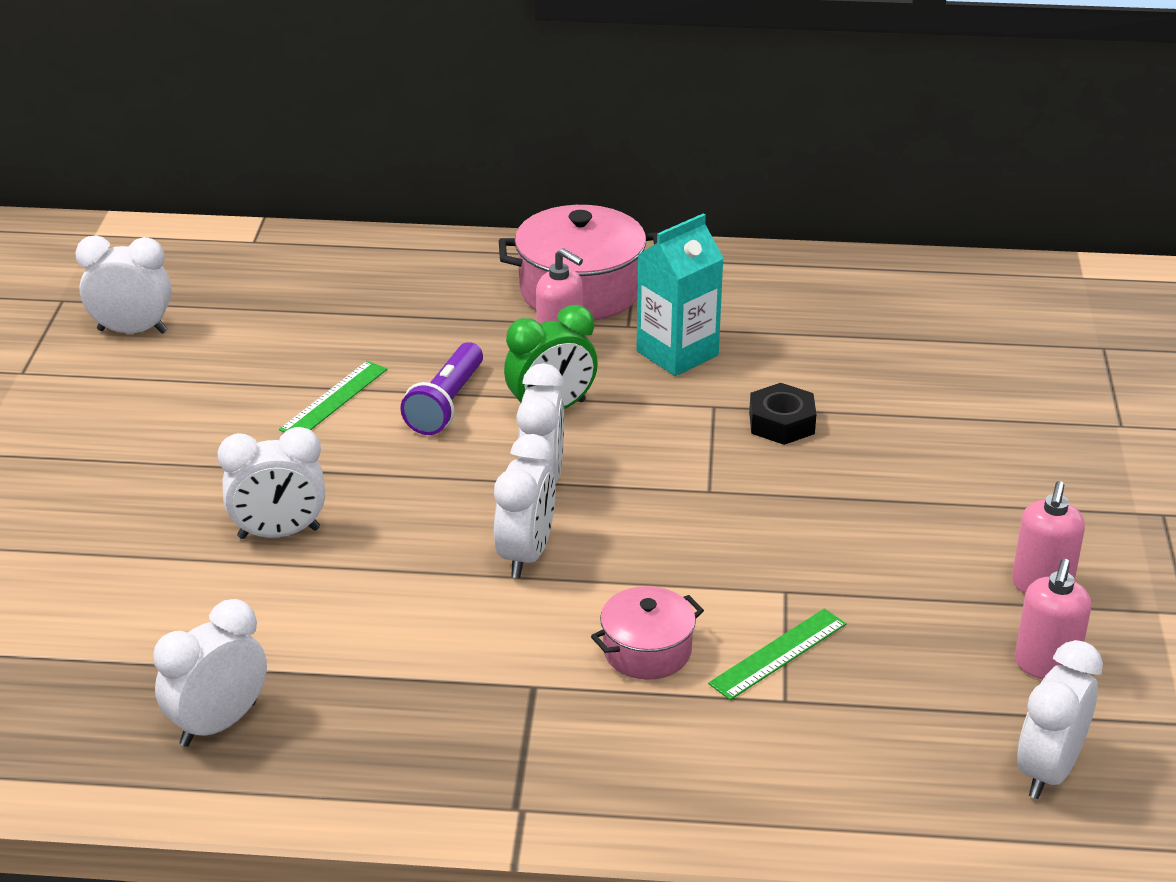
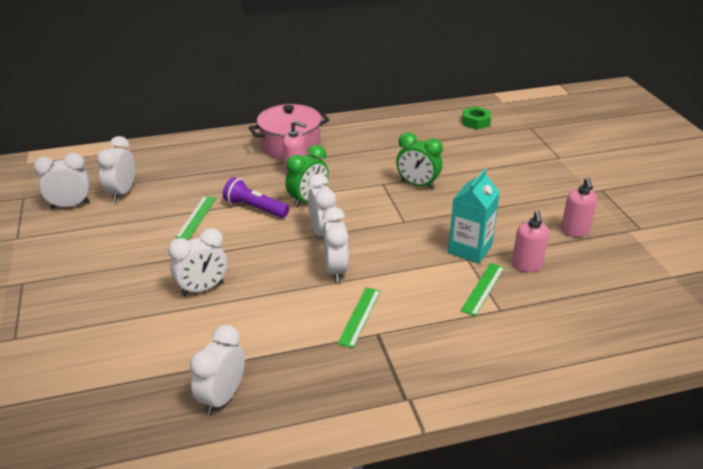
camera: 20 degrees left, 0 degrees up
purple flashlight [400,342,483,435] -> purple flashlight turned 120 degrees clockwise [223,177,289,218]
pink pot [591,586,704,680] -> none
turquoise carton [637,213,724,376] -> turquoise carton moved to [448,169,500,263]
black nut [749,383,816,445] -> green clock [396,132,443,189]
pink soap dispenser [1015,559,1091,680] -> pink soap dispenser moved to [512,210,549,272]
white clock [1017,640,1103,799] -> white clock moved to [97,136,135,202]
none -> green ruler [338,287,381,348]
none -> green nut [462,106,491,130]

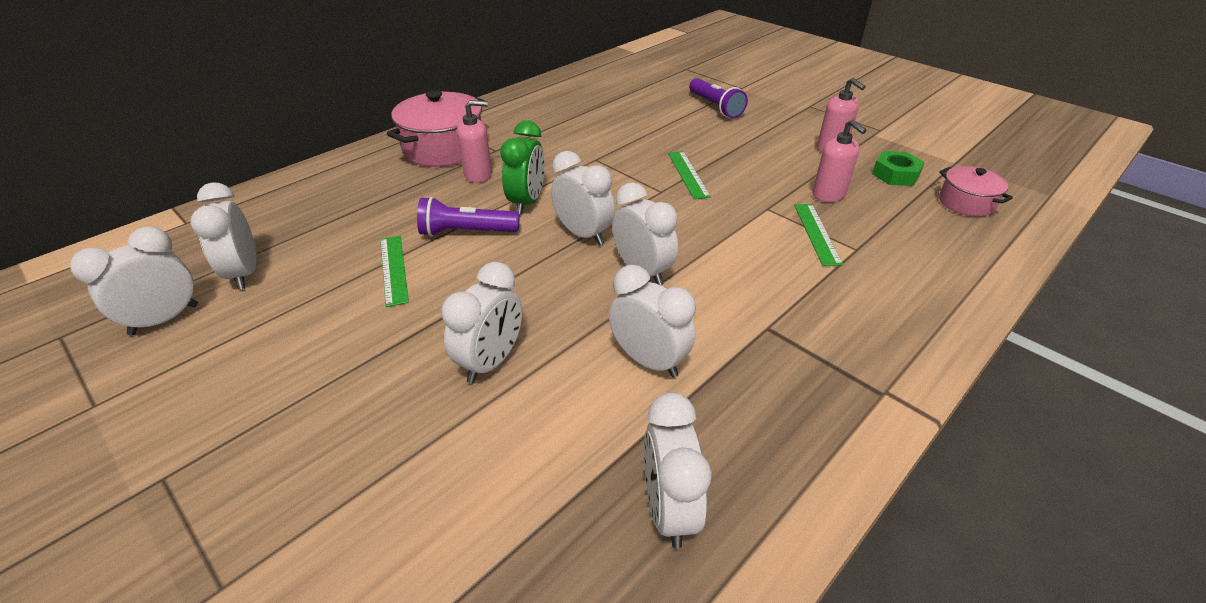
camera: 30 degrees left, 5 degrees up
green ruler [338,287,381,348] -> green ruler moved to [668,151,711,199]
green clock [396,132,443,189] -> none
turquoise carton [448,169,500,263] -> none
green nut [462,106,491,130] -> green nut moved to [872,151,925,186]
none -> white clock [609,265,696,378]
none -> purple flashlight [689,78,748,118]
none -> pink pot [939,166,1013,217]

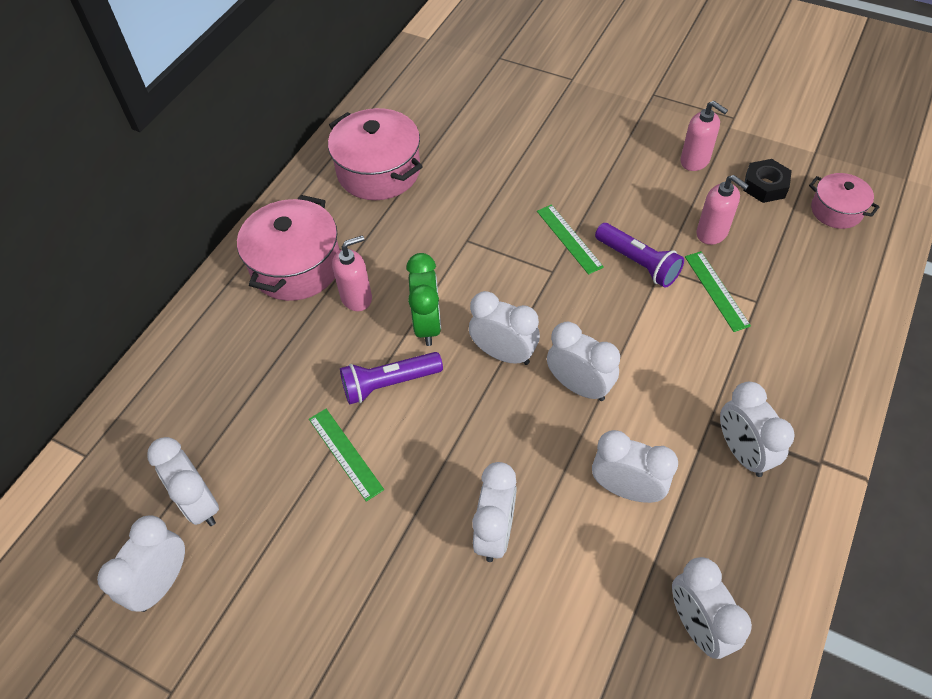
camera: 15 degrees left, 15 degrees up
purple flashlight [689,78,748,118] -> purple flashlight moved to [595,223,684,288]
green nut [872,151,925,186] -> black nut [743,159,792,203]
none -> pink pot [328,108,423,200]
none -> white clock [720,382,795,477]

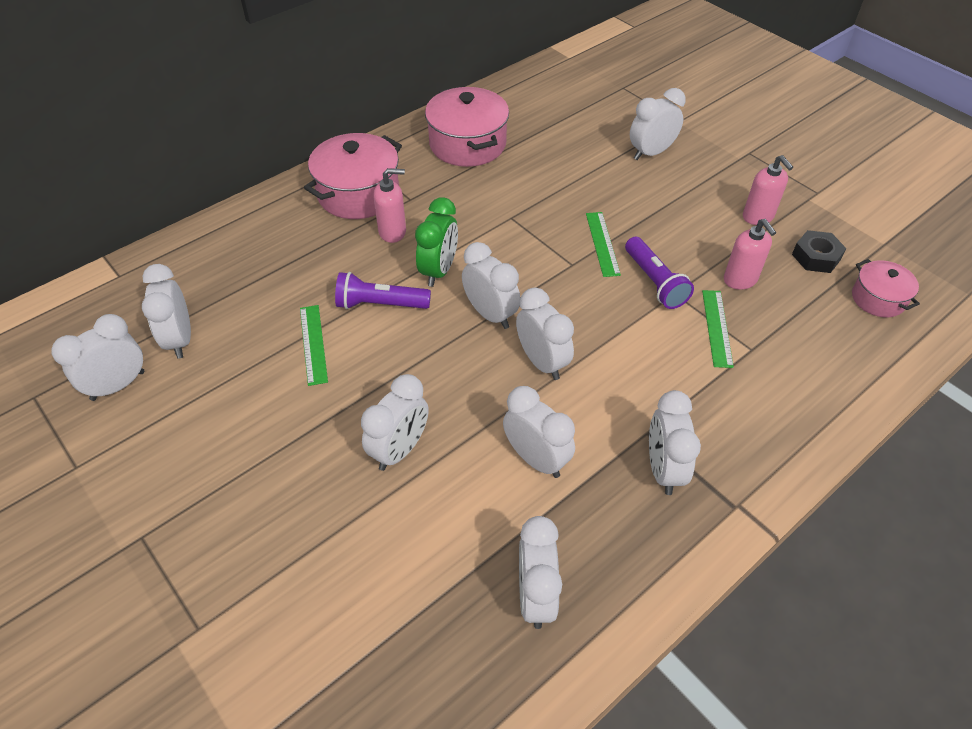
camera: 20 degrees right, 5 degrees down
none -> white clock [630,88,686,160]

